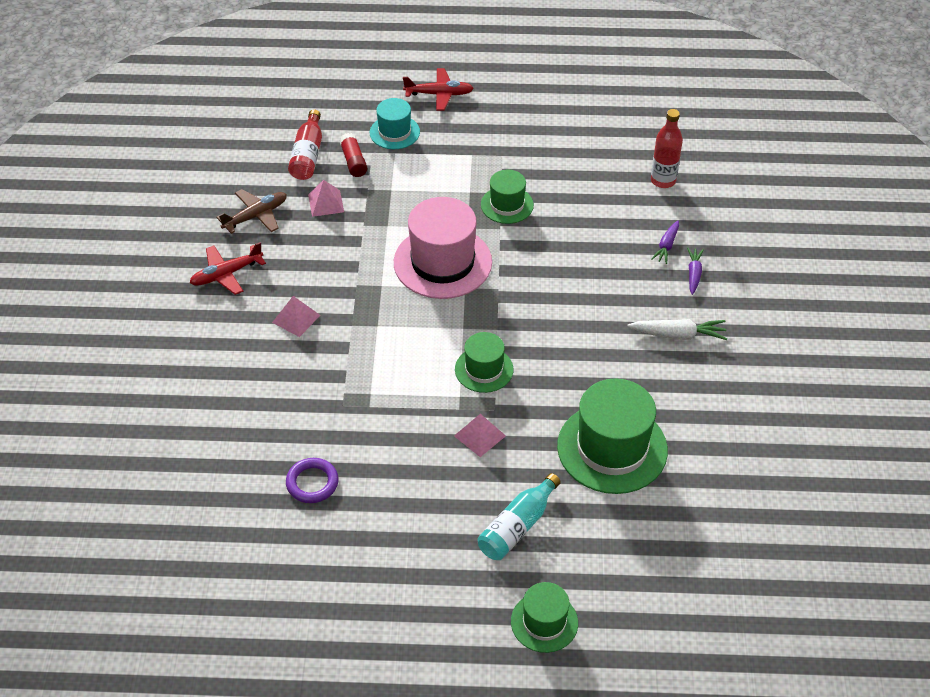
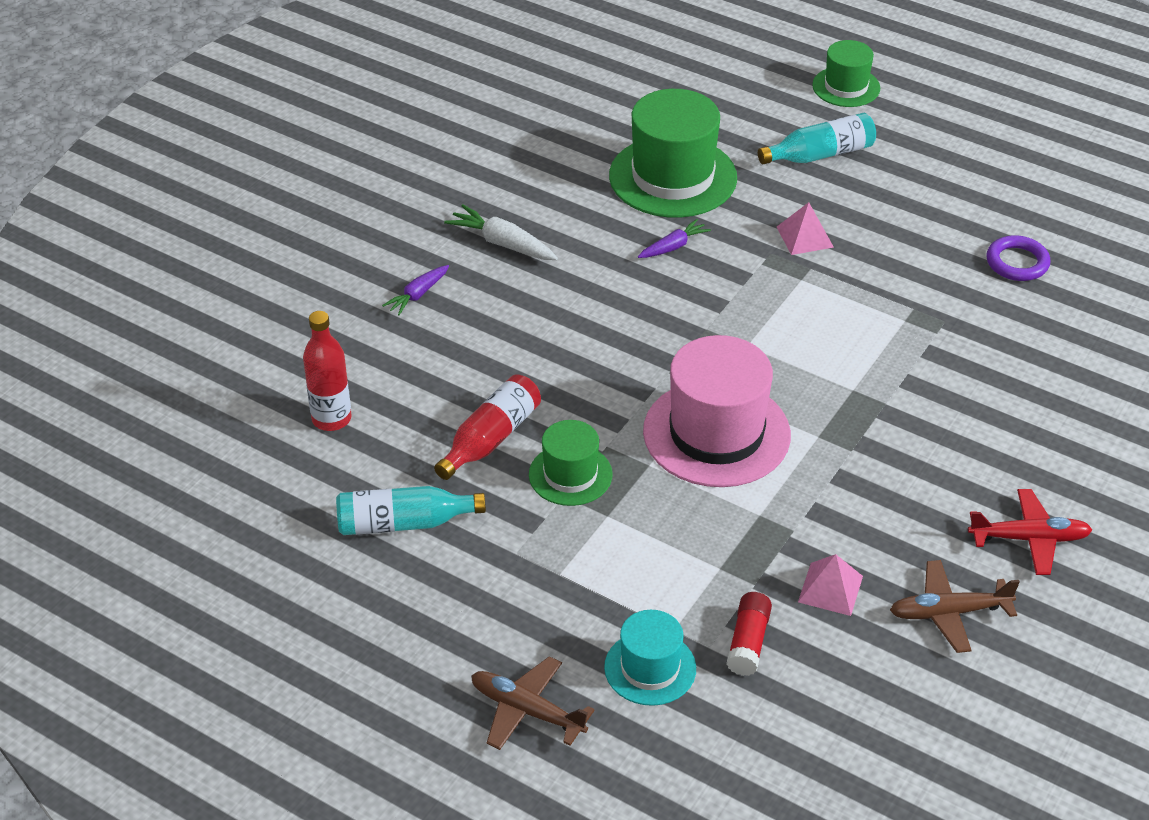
camera: 150 degrees left, 5 degrees down
pink pyramid [272,296,321,337] -> none
red bottle [288,110,322,180] -> red bottle moved to [434,374,541,480]
red plane [403,68,474,111] -> brown plane [471,656,595,750]
green hat [455,332,513,393] -> none
purple carrot [651,220,679,264] -> purple carrot moved to [638,219,711,258]
none -> turquoise bottle [336,486,486,535]

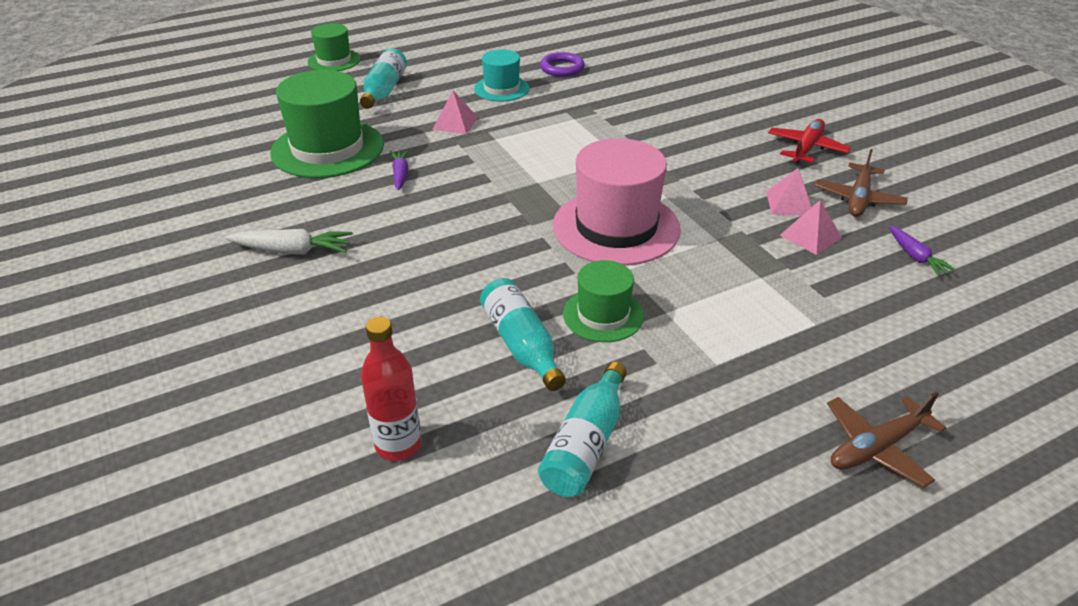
camera: 60 degrees left, 5 degrees down
purple carrot [382,265,449,315] -> purple carrot moved to [889,226,956,277]
red bottle [434,374,541,480] -> turquoise bottle [480,278,566,391]
white carrot [444,204,558,260] -> white carrot turned 150 degrees counterclockwise [225,229,353,254]
turquoise hat [604,610,696,706] -> turquoise hat moved to [474,49,529,101]
red glue stick [726,592,772,676] -> none
none -> pink pyramid [766,168,812,216]

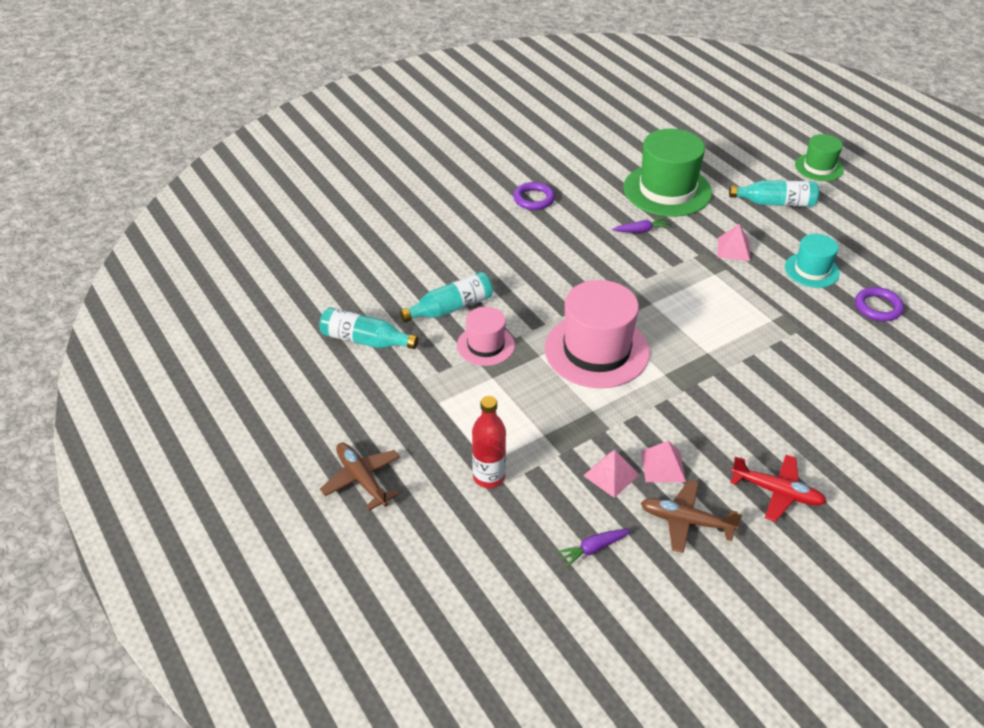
camera: 85 degrees right, 5 degrees up
white carrot [225,229,353,254] -> purple ring [513,182,555,210]
red bottle [361,317,422,461] -> red bottle moved to [472,396,506,488]
green hat [563,260,644,342] -> pink hat [457,307,515,366]

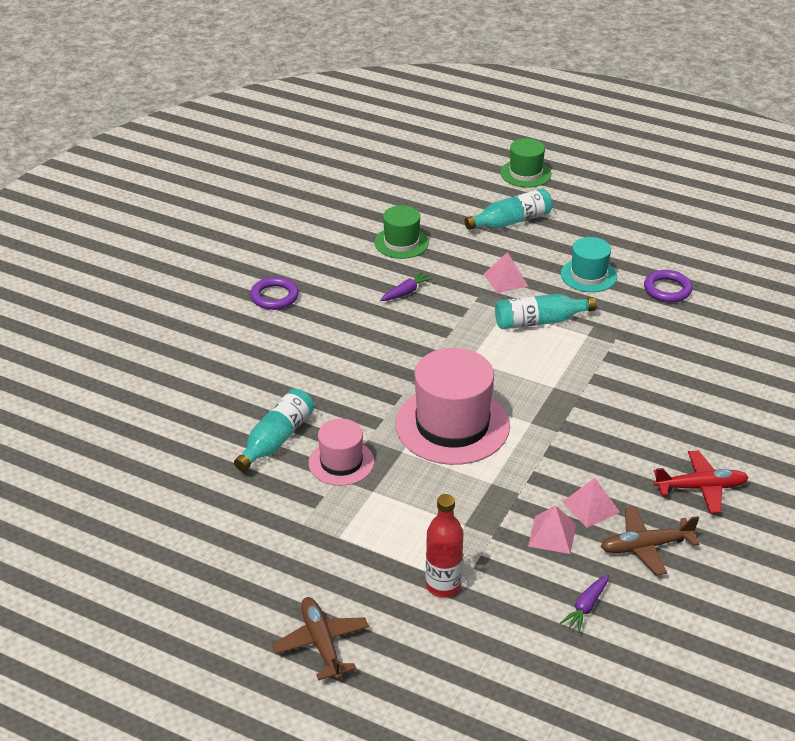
camera: 30 degrees left, 5 degrees down
turquoise bottle [319,307,418,349] -> turquoise bottle moved to [495,294,596,329]
brown plane [320,443,400,511] -> brown plane turned 45 degrees clockwise [272,597,369,680]
green hat [623,129,712,217] -> green hat [374,205,429,259], size x0.56

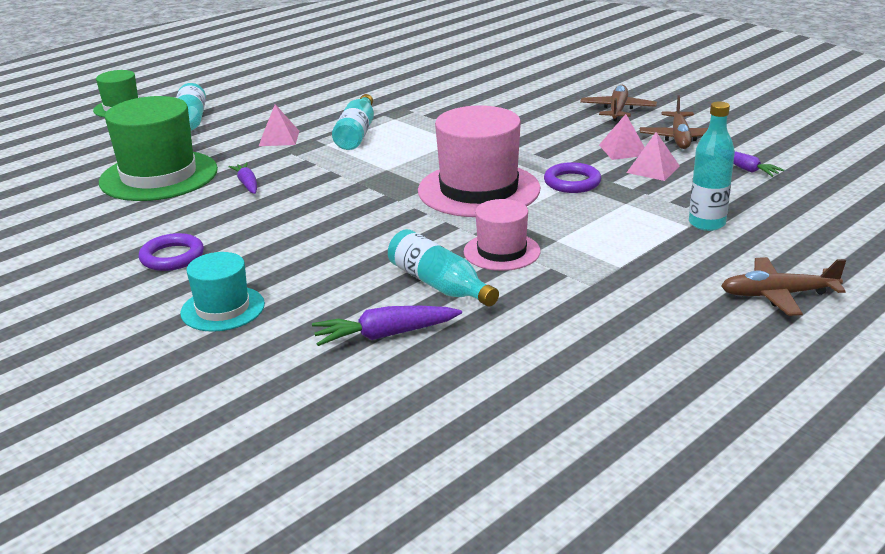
camera: 70 degrees left, 10 degrees down
green hat [374,205,429,259] -> green hat [99,96,218,201], size x1.79
red bottle [426,494,464,598] -> turquoise bottle [689,101,735,231]
turquoise hat [561,237,617,292] -> turquoise hat moved to [180,252,265,332]
purple ring [644,270,692,302] -> purple ring moved to [544,162,601,193]
red plane [654,450,749,514] -> brown plane [580,85,657,121]
none -> purple carrot [312,306,462,346]

